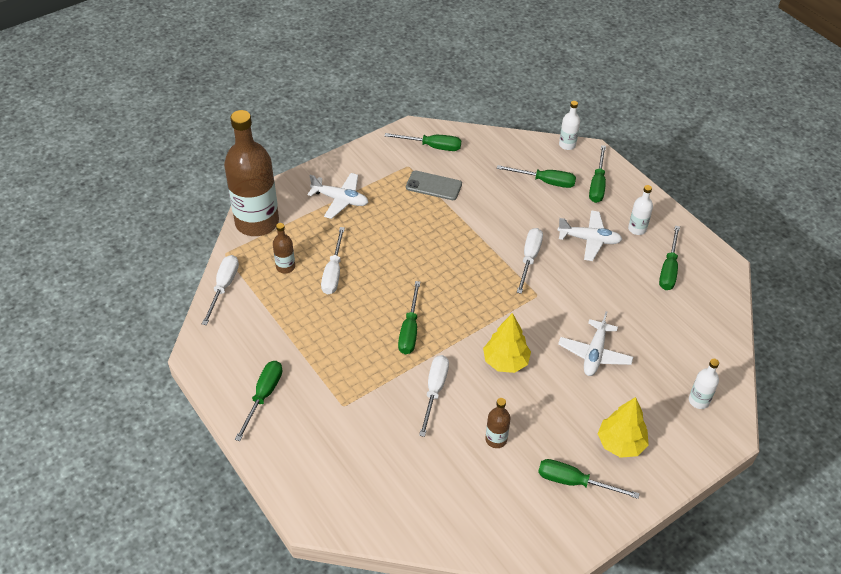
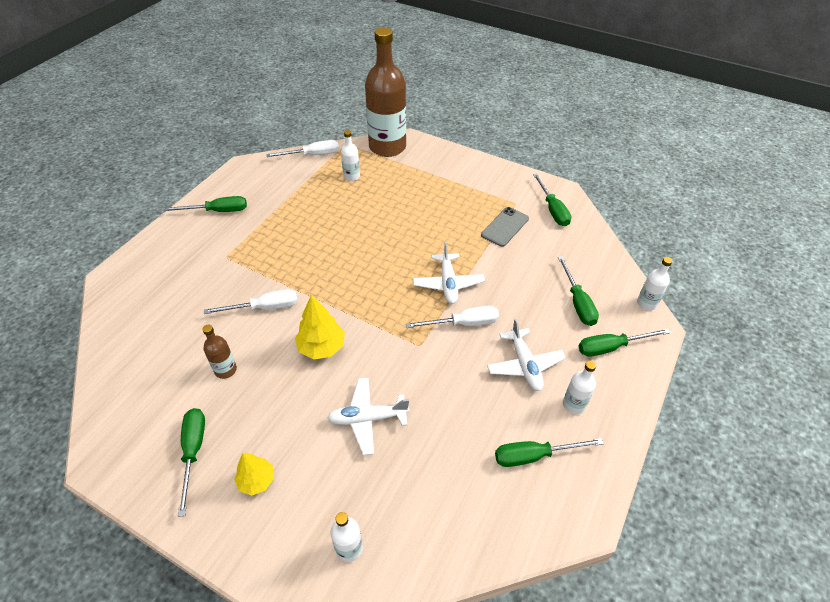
camera: 65 degrees right, 0 degrees up
brown bottle [273,223,295,274] -> white bottle [341,130,360,181]
white plane [308,173,368,219] -> white plane moved to [413,242,485,304]
white screwdriver [321,227,345,294] -> none
green screwdriver [398,281,420,354] -> none
grey phone [406,171,462,200] -> grey phone turned 45 degrees clockwise [481,207,529,247]
yellow tree [598,397,649,458] -> yellow tree [234,453,274,496], size x0.67

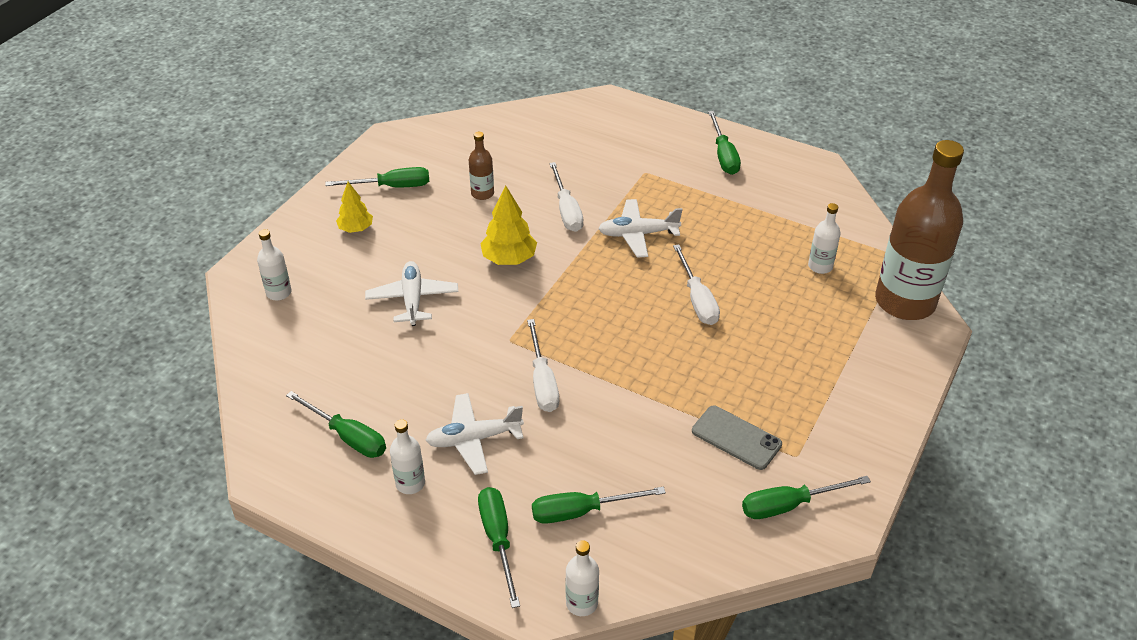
camera: 90 degrees right, 5 degrees down
white screwdriver [266,140,339,157] -> white screwdriver moved to [673,244,720,325]
white plane [413,242,485,304] -> white plane moved to [598,199,683,258]
green screwdriver [495,438,604,467] -> green screwdriver turned 135 degrees clockwise [286,391,386,458]

